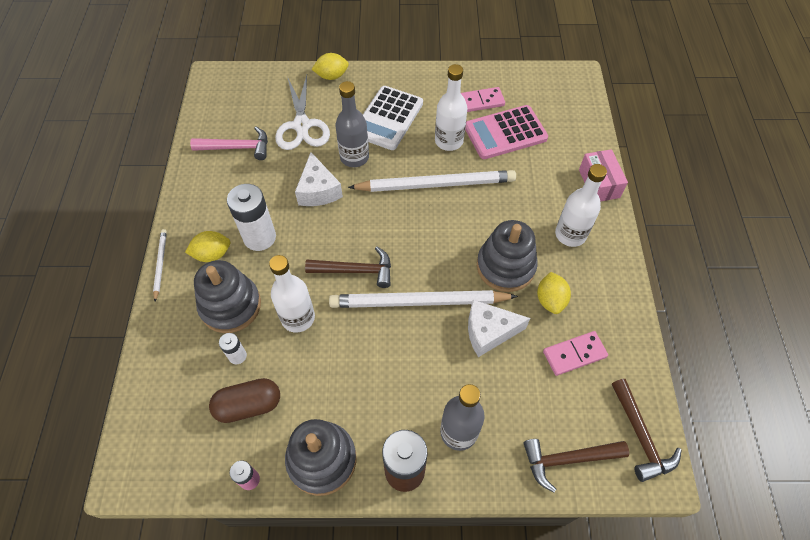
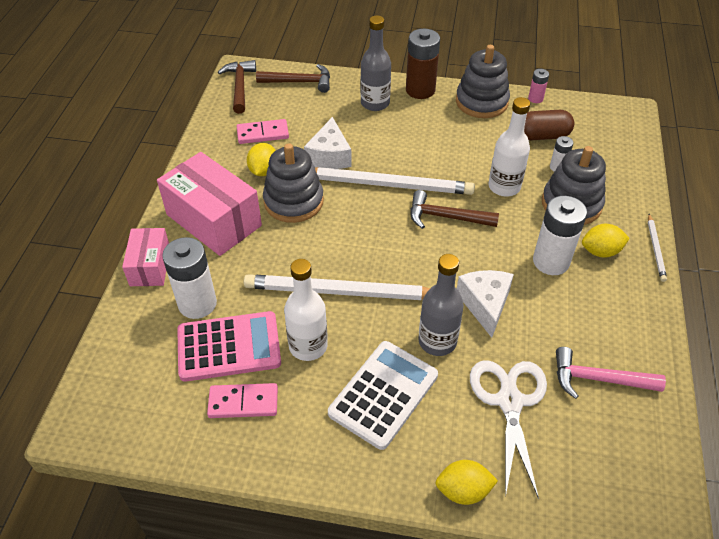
camera: 170 degrees left, 10 degrees down
white cheese [468,300,530,357] -> white cheese turned 90 degrees clockwise [304,117,352,169]
white bottle [555,164,607,247] -> pink box [157,152,262,256]
none -> white battery [162,237,217,319]

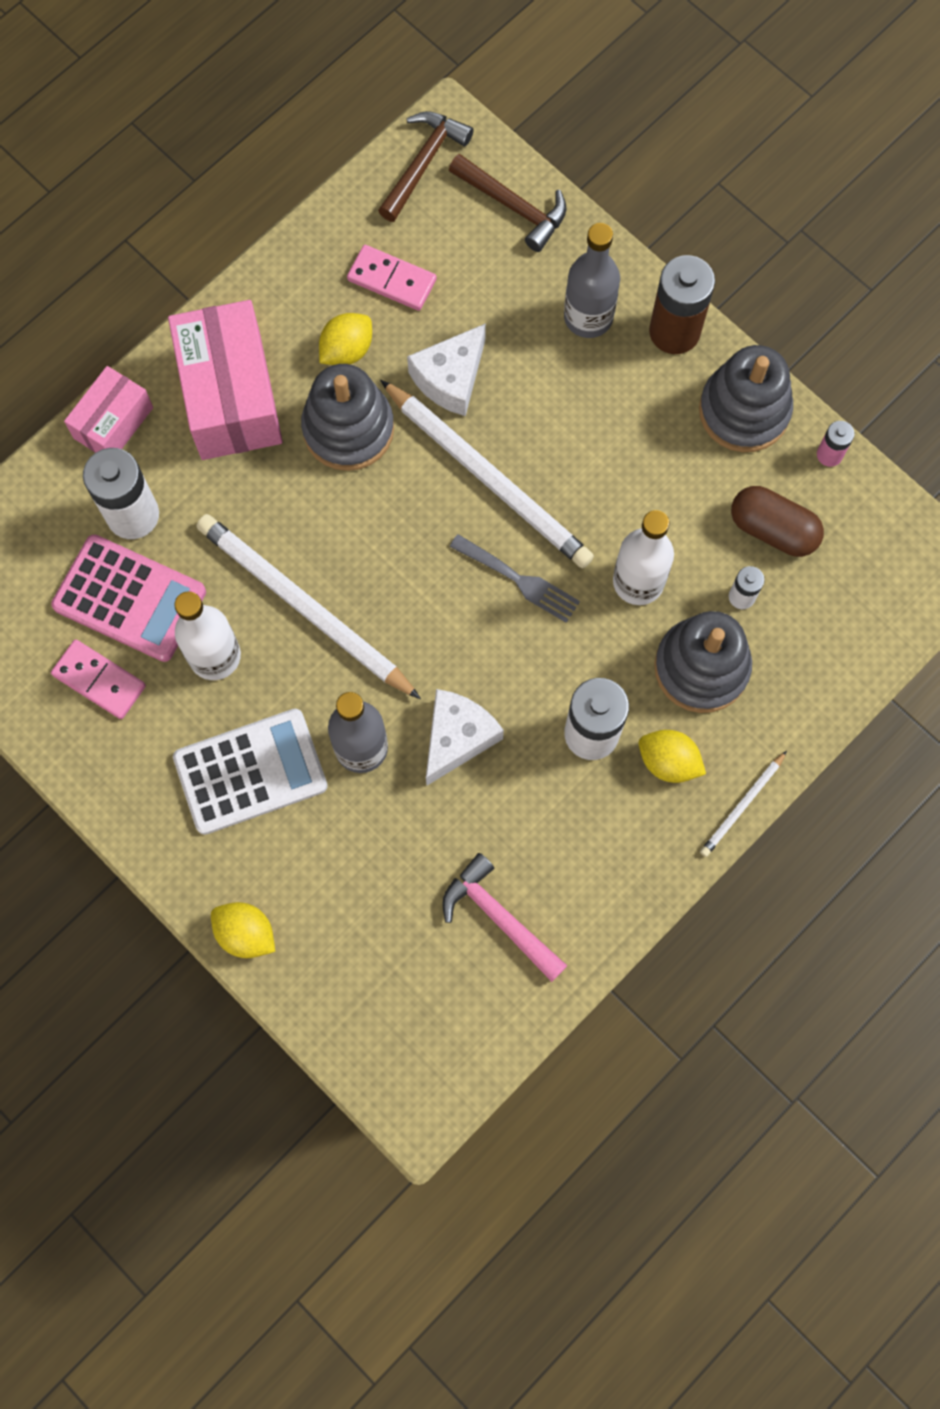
camera: 35 degrees right, 25 degrees up
brown hammer [411,190,499,229] -> grey fork [450,534,580,623]
white scissors [470,361,547,499] -> none

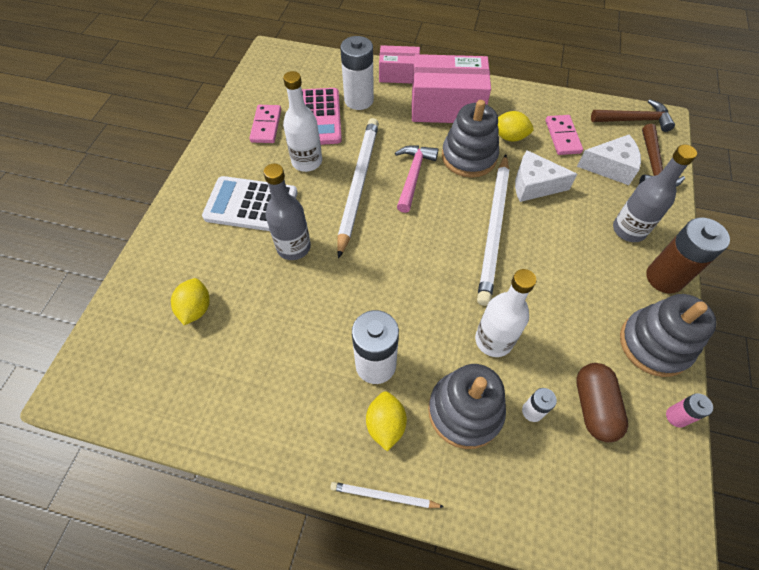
camera: 60 degrees right, 15 degrees down
pink box [168,300,283,460] -> pink box turned 45 degrees clockwise [412,54,491,123]
white calculator [173,709,328,835] -> white calculator turned 150 degrees clockwise [202,176,298,231]
yellow lemon [211,902,275,958] -> yellow lemon moved to [171,278,210,325]
white cheese [426,689,504,785] -> white cheese moved to [577,135,641,185]
pink hammer [442,853,567,982] -> pink hammer moved to [395,145,438,213]
grey fork [450,534,580,623] -> none

